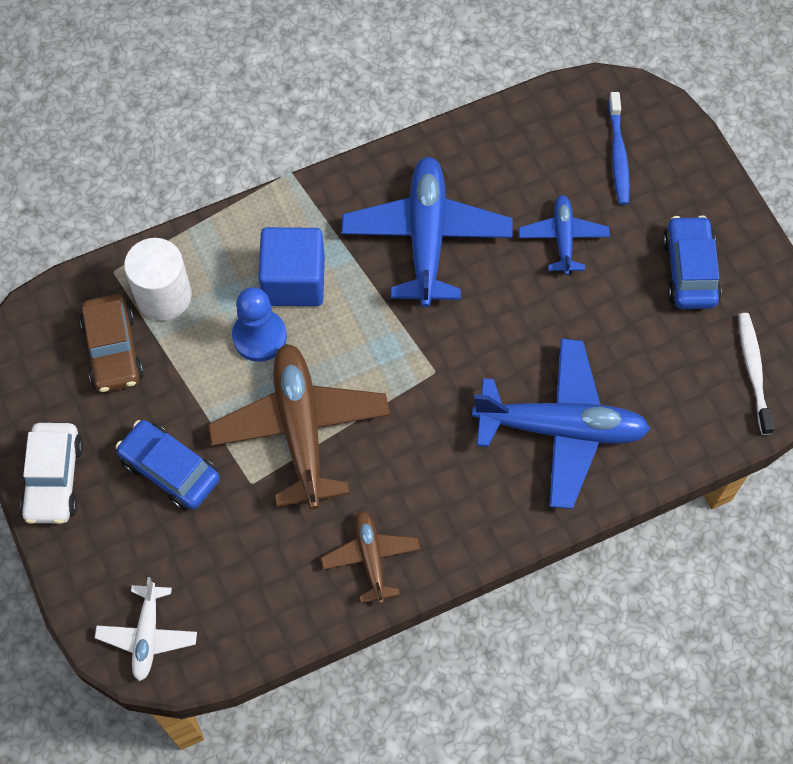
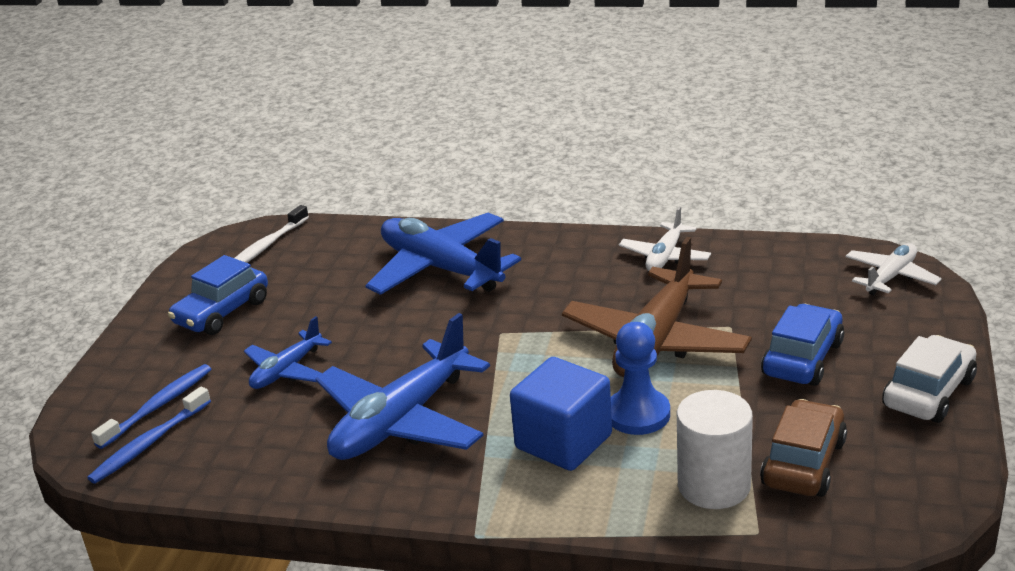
camera: 140 degrees left, 35 degrees down
blue car [115,420,220,510] -> blue car turned 135 degrees counterclockwise [761,304,844,386]
brown plane [321,510,420,604] -> white plane [619,207,711,271]
none -> blue toothbrush [87,386,211,484]

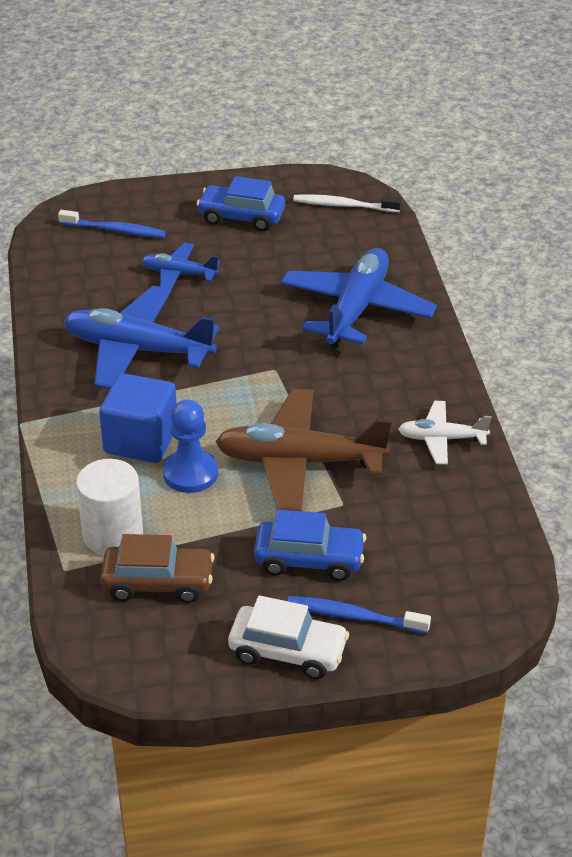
camera: 65 degrees right, 10 degrees up
blue toothbrush [87,386,211,484] -> blue toothbrush moved to [287,596,431,634]
white plane [846,243,942,295] -> none

